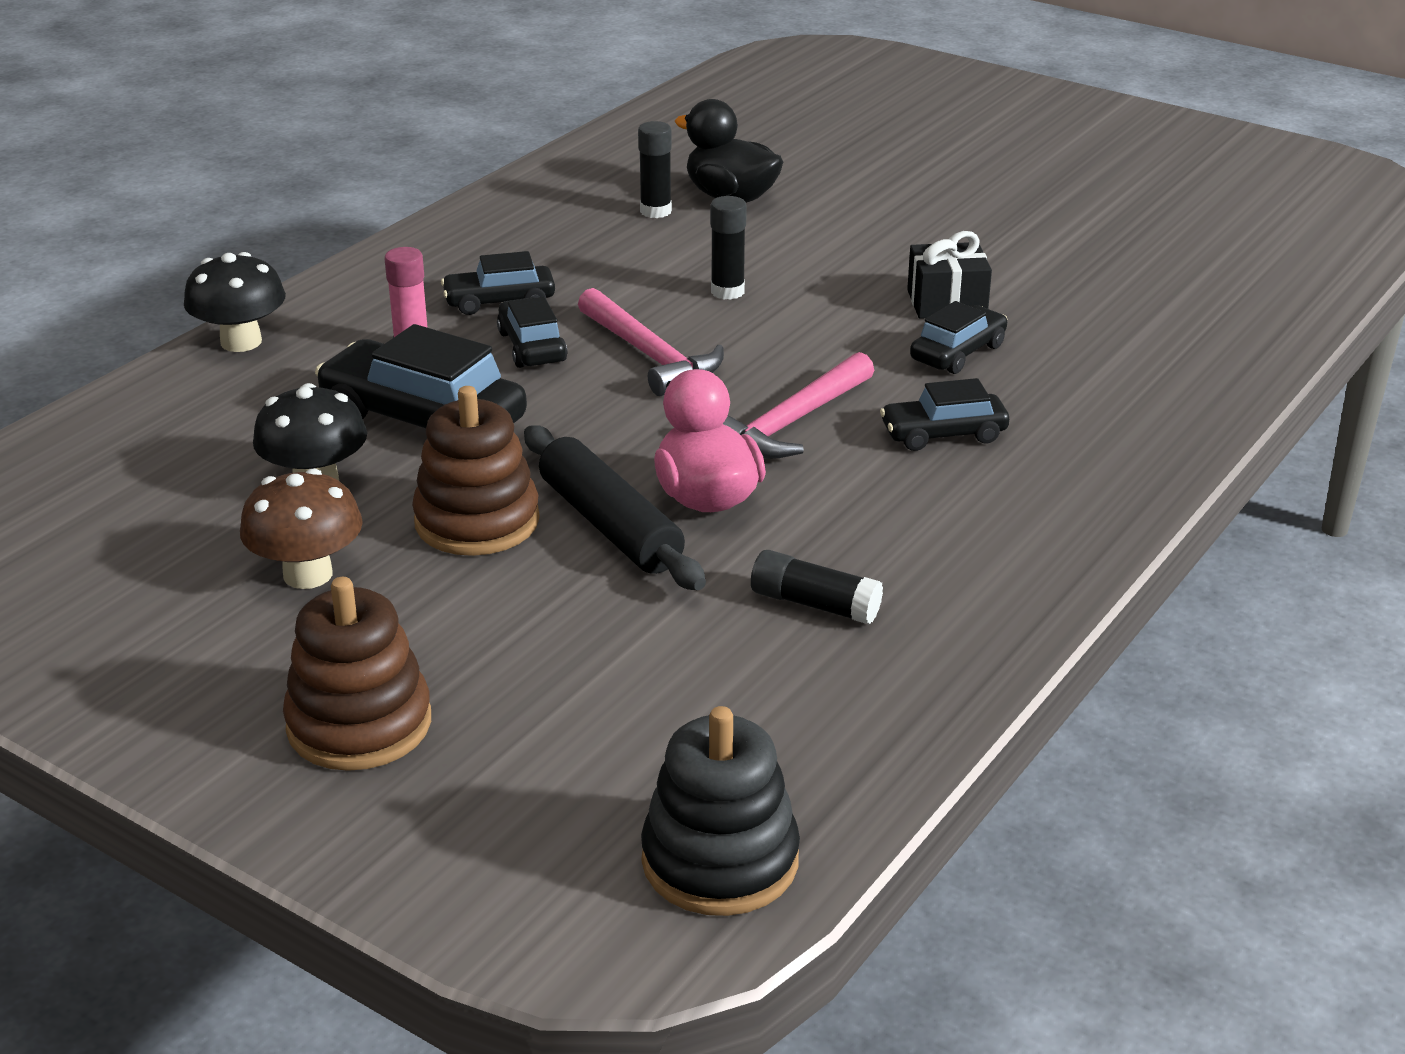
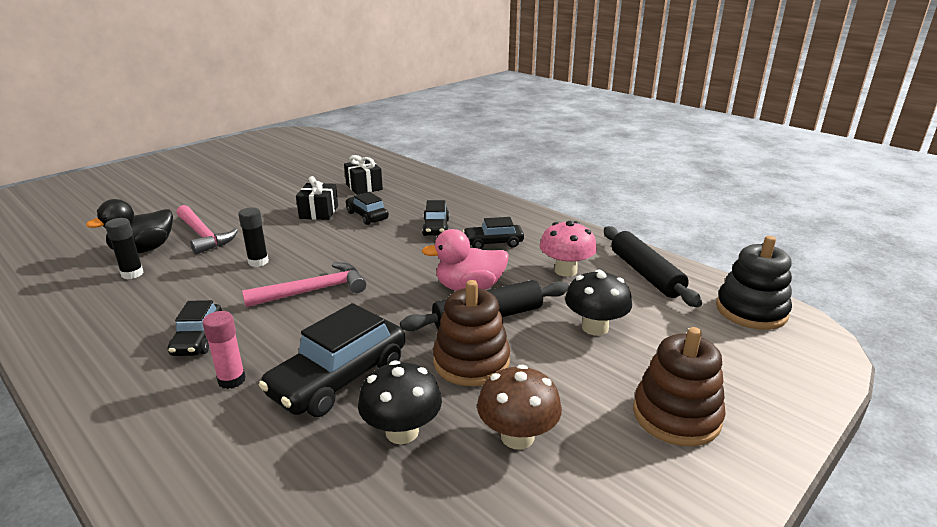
camera: 80 degrees left, 5 degrees down
black mushroom [184,252,286,352] -> black mushroom moved to [565,270,632,336]
black car [497,297,568,368] -> black car moved to [463,217,524,249]
pink hammer [723,352,874,459] -> pink hammer moved to [177,205,238,254]
black glue stick [751,550,883,625] -> pink mushroom [540,221,597,277]
none -> black gift [344,155,383,195]
none -> black rolling pin [604,226,702,307]

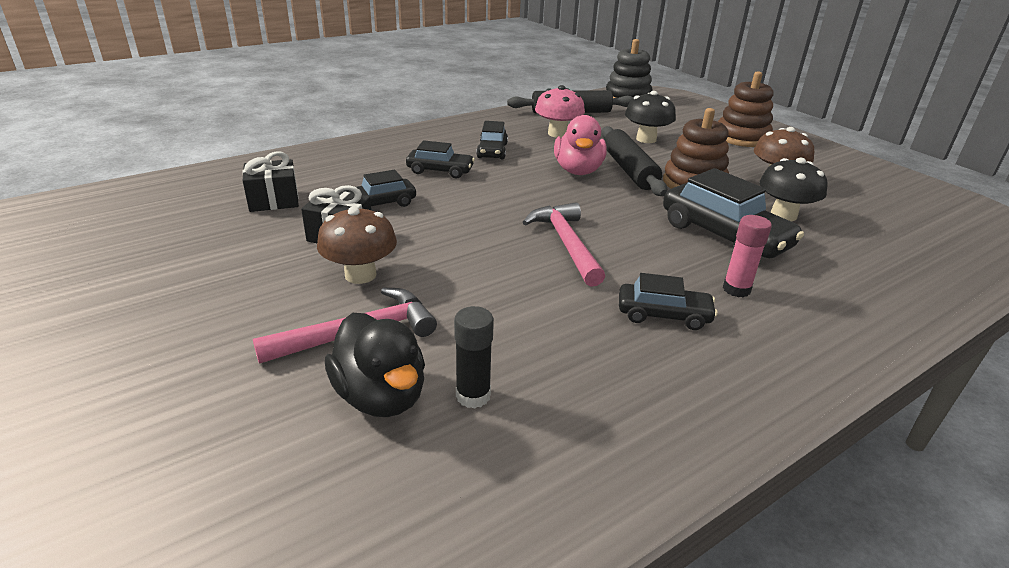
camera: 80 degrees left, 5 degrees up
black glue stick [238,207,269,267] -> none
none -> brown mushroom [317,206,397,284]

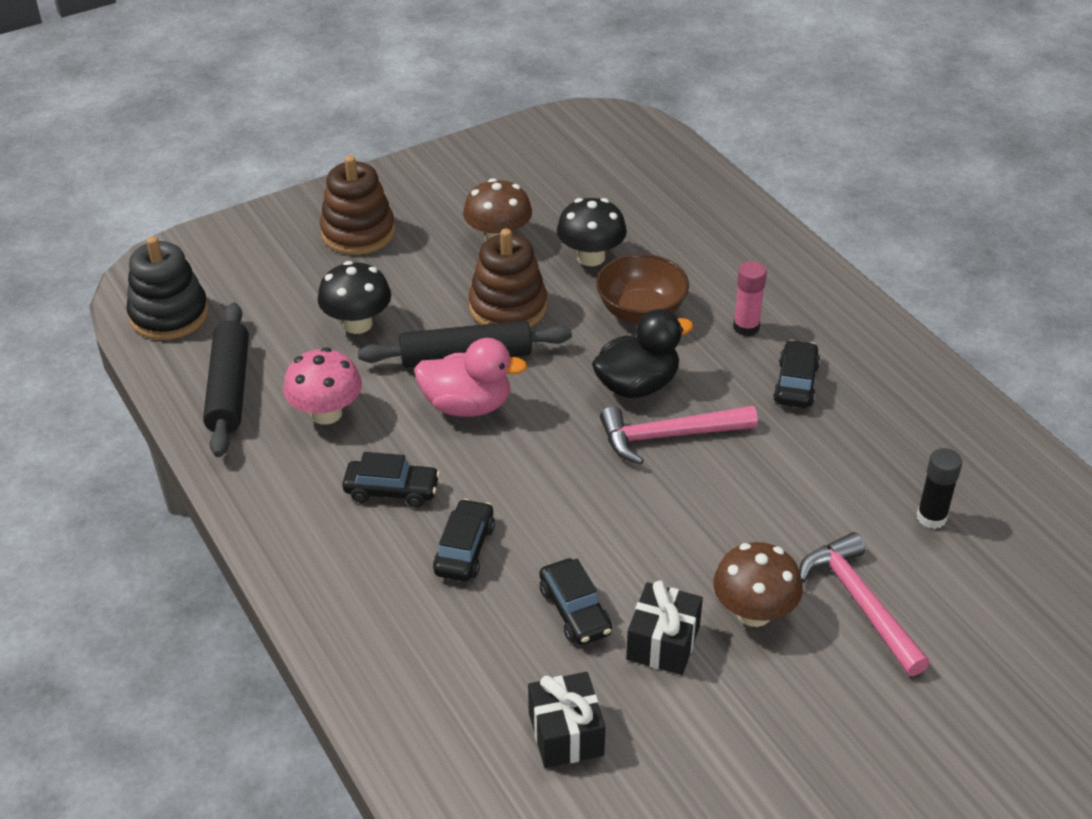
camera: 85 degrees left, 10 degrees up
black duck [325,313,425,417] -> black duck moved to [592,309,694,398]
black car [663,168,804,258] -> brown bowl [596,254,689,324]

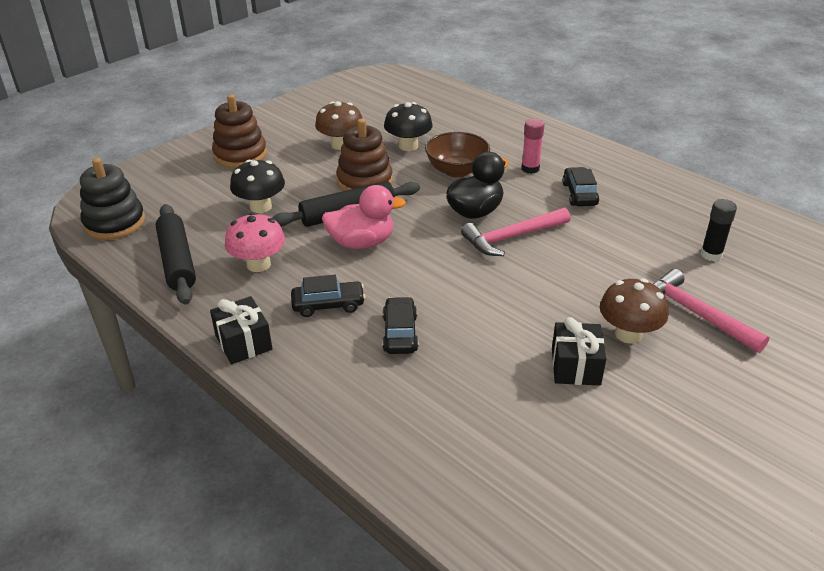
camera: 15 degrees left, 5 degrees down
black gift [528,672,605,768] -> black gift moved to [210,296,272,364]
black car [539,558,612,645] -> none

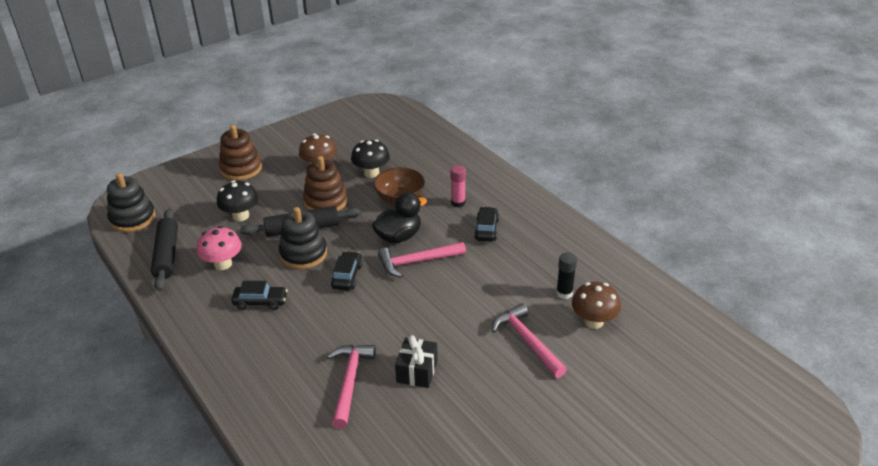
camera: 10 degrees right, 0 degrees up
black gift [210,296,272,364] -> none
pink duck [322,185,406,249] -> black stacking toy [279,207,327,269]
black car [382,297,419,354] -> black car moved to [331,251,363,291]
brown mushroom [600,278,668,344] -> brown mushroom moved to [572,282,621,329]
none -> pink hammer [327,345,376,428]

